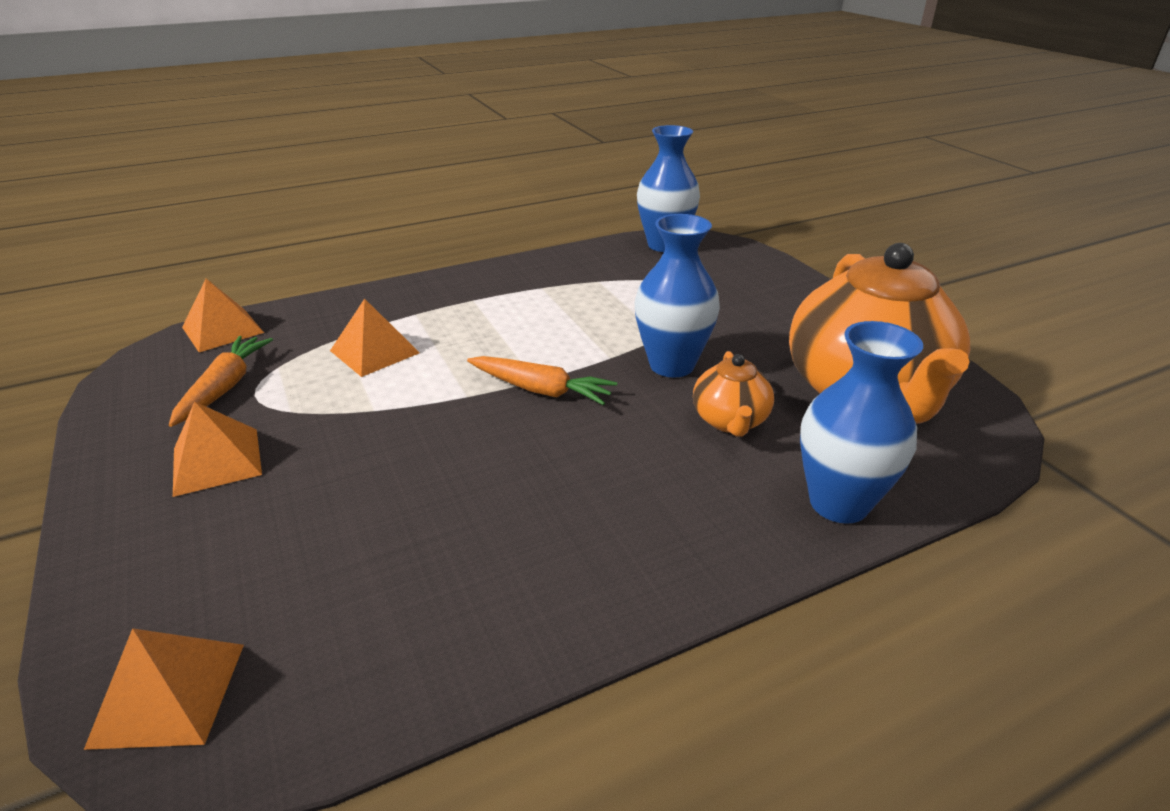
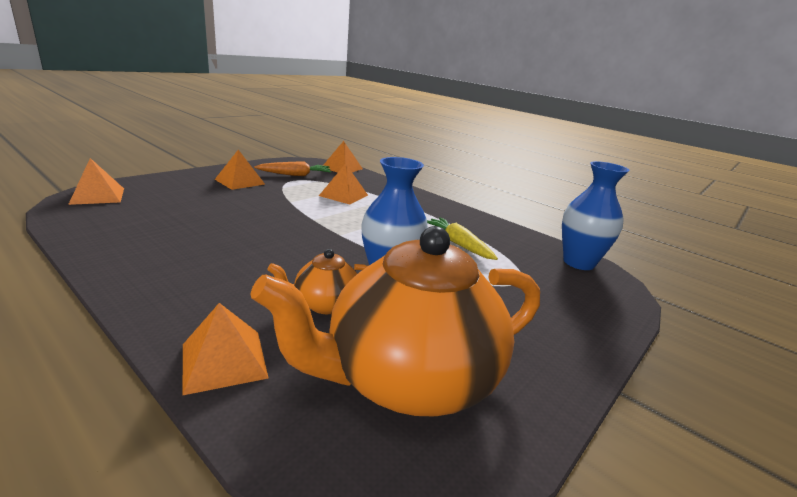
camera: 65 degrees right, 10 degrees down
orange carrot [467,356,617,405] -> none
blue vase [800,321,923,524] -> orange pyramid [183,303,268,395]
none -> yellow carrot [427,217,498,260]

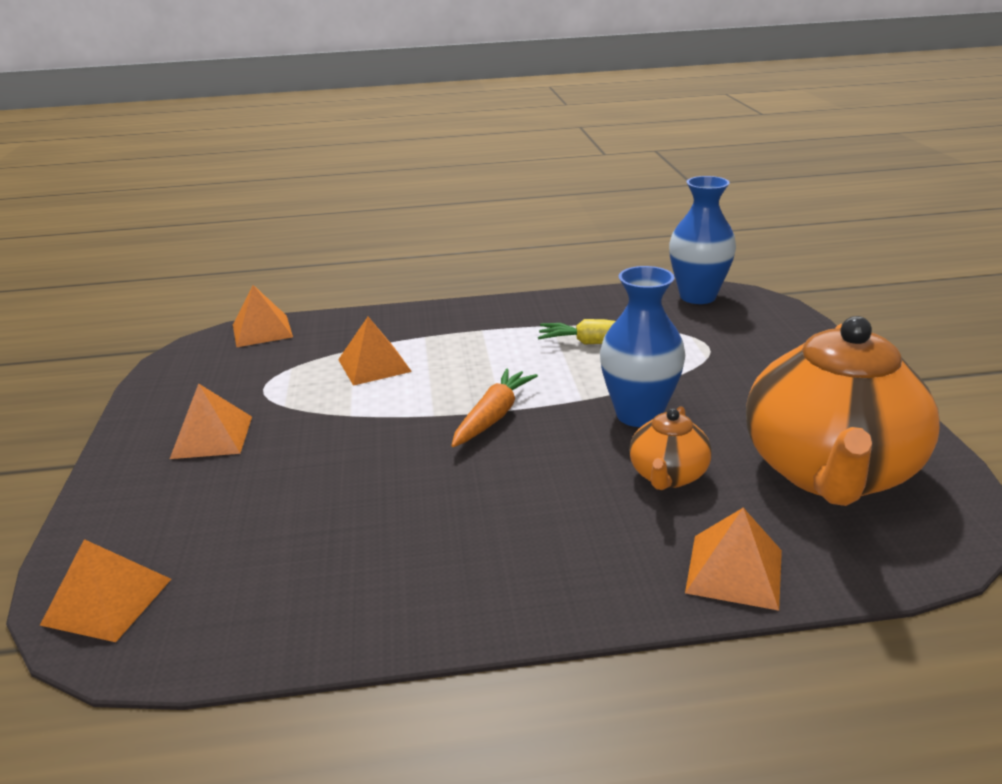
camera: 45 degrees left, 5 degrees up
orange carrot [254,161,331,176] -> orange carrot moved to [451,368,538,447]

